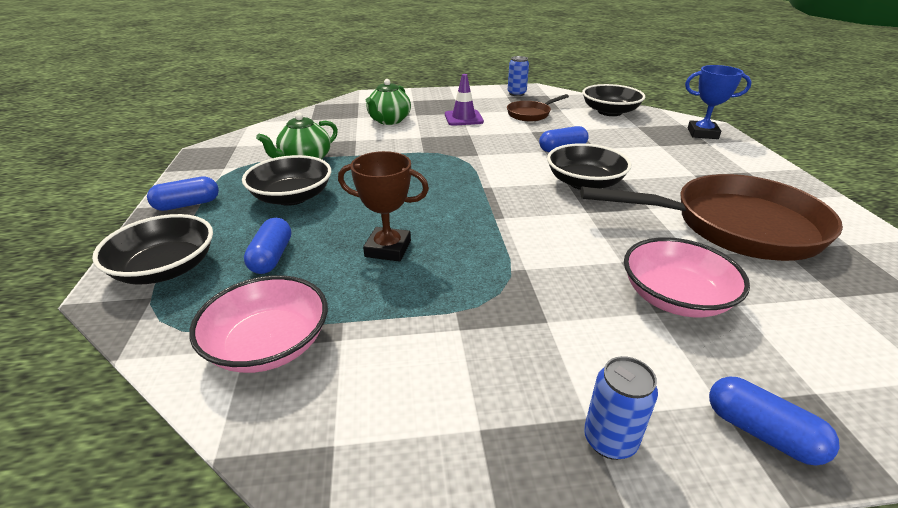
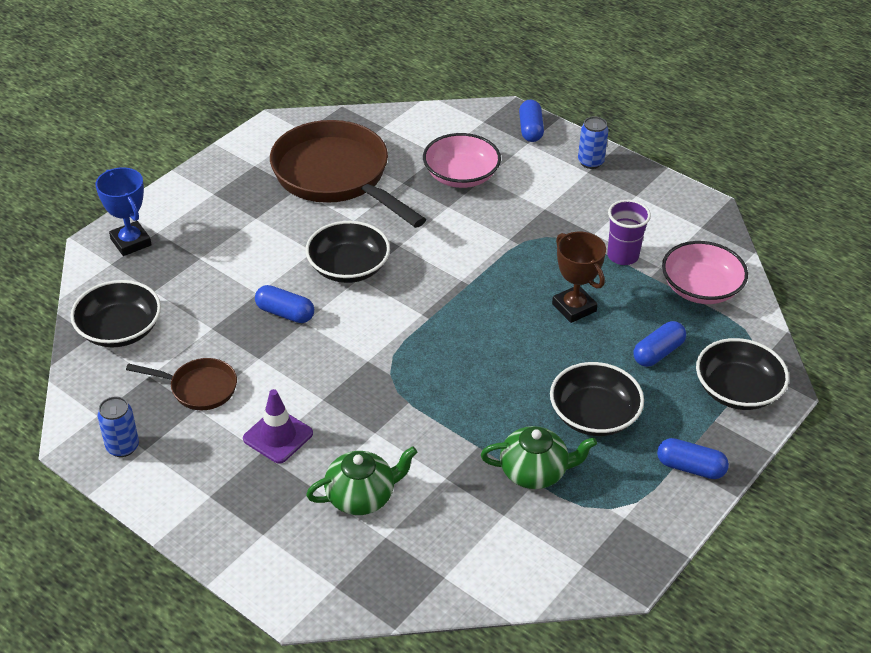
camera: 135 degrees left, 10 degrees up
none -> purple cup [607,200,651,265]

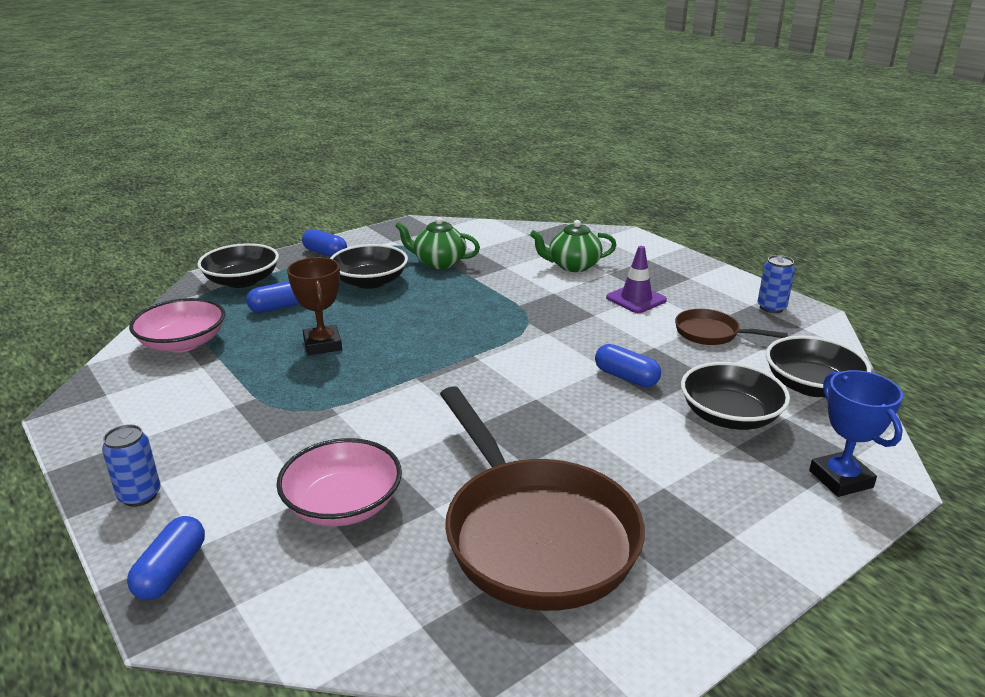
camera: 165 degrees left, 15 degrees down
black bowl [306,221,390,283] -> black bowl moved to [681,362,790,430]
purple cup [607,200,651,265] -> none

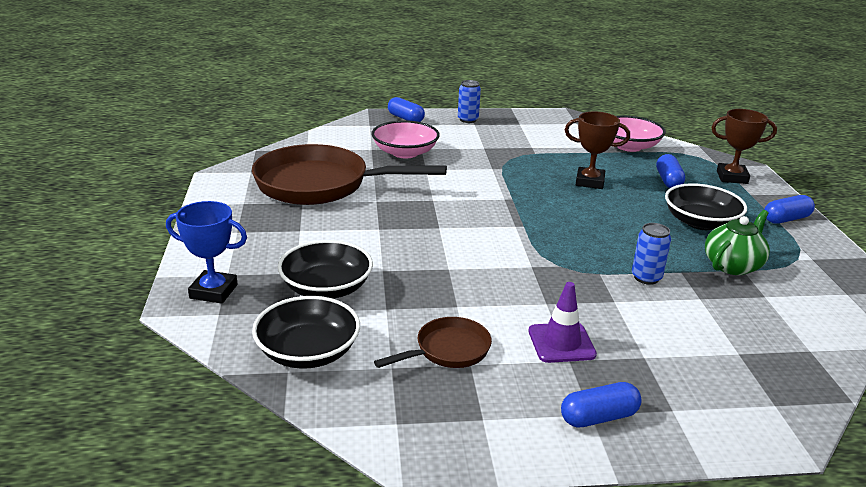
camera: 120 degrees right, 0 degrees up
black bowl [197,243,279,288] -> brown trophy [711,109,777,184]
green teapot [530,220,616,272] -> none
blue capsule [595,344,661,387] -> blue capsule moved to [561,382,642,428]
blue can [758,255,795,313] -> blue can moved to [632,223,671,285]

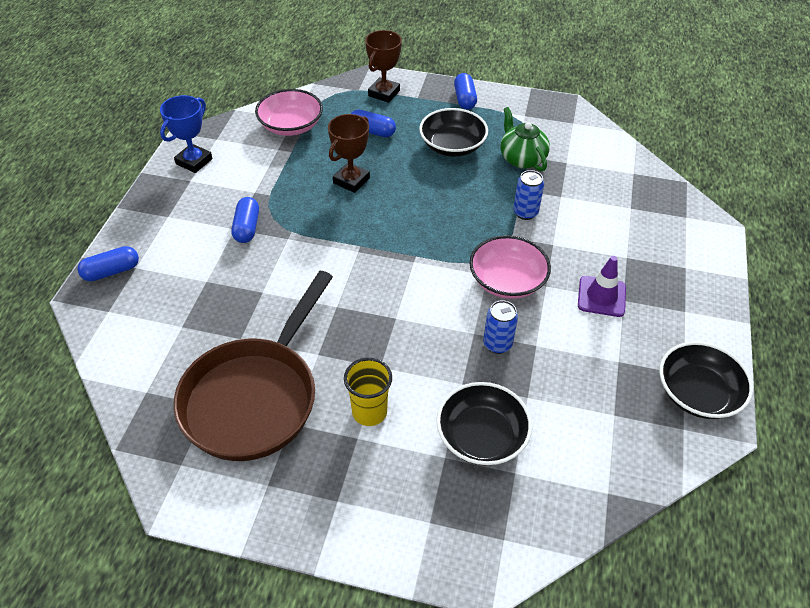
camera: 70 degrees left, 20 degrees up
blue trophy [166,201,247,304] -> blue trophy moved to [160,95,213,173]
black bowl [252,296,360,369] -> black bowl moved to [659,342,753,419]
pink bowl [371,120,440,158] -> pink bowl moved to [469,235,551,299]
brown pan [374,317,492,368] -> none
blue can [458,80,481,123] -> blue can moved to [483,300,518,354]
blue capsule [561,382,642,428] -> blue capsule moved to [232,197,259,243]
none -> yellow cup [344,358,392,426]

